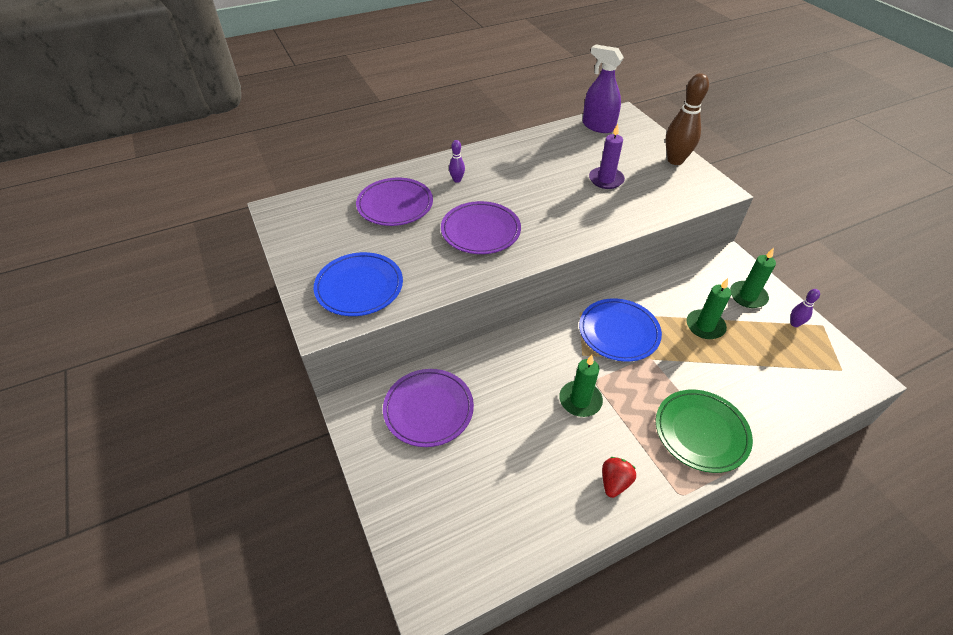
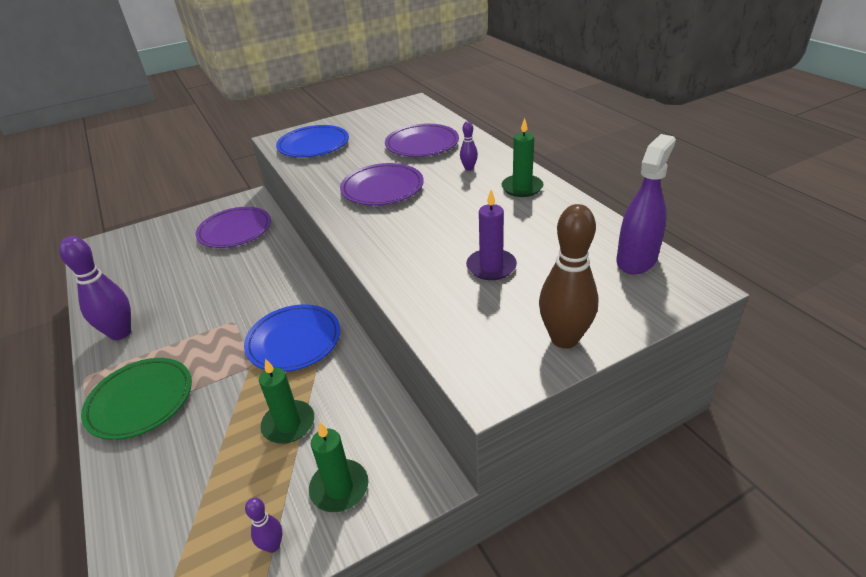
camera: 90 degrees right, 10 degrees down
green candle [559,355,603,417] -> green candle moved to [501,118,544,197]
red strawberry [602,457,636,498] -> purple bowling pin [59,236,131,340]

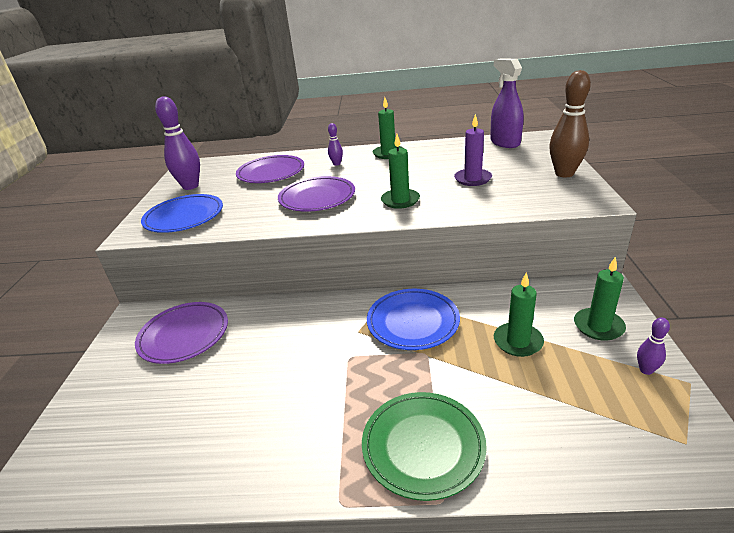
camera: 60 degrees left, 5 degrees down
purple bowling pin [59,236,131,340] -> purple bowling pin moved to [155,96,200,190]
none -> green candle [381,134,420,209]

